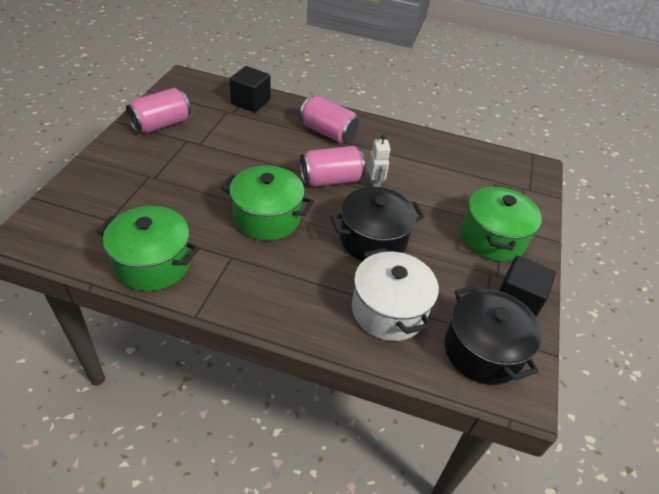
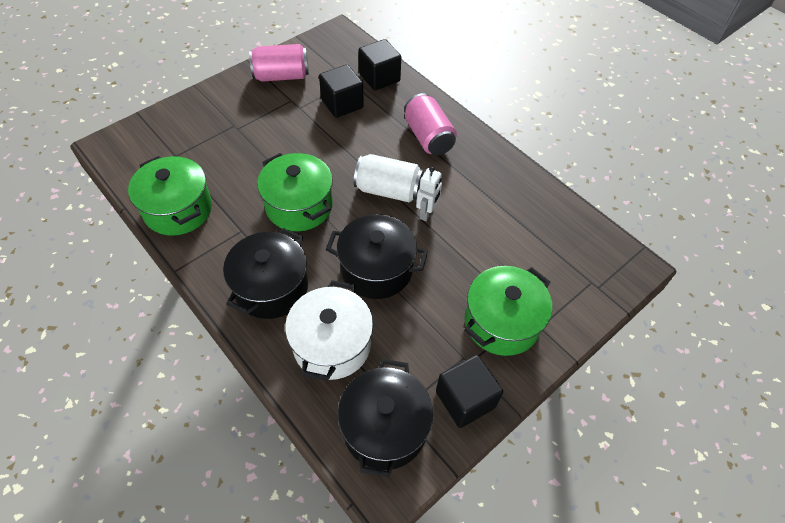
camera: 35 degrees right, 10 degrees up
pink can [300,146,366,187] -> white can [354,154,424,203]
none -> black pot [223,228,308,319]
none -> black cube [319,64,364,118]

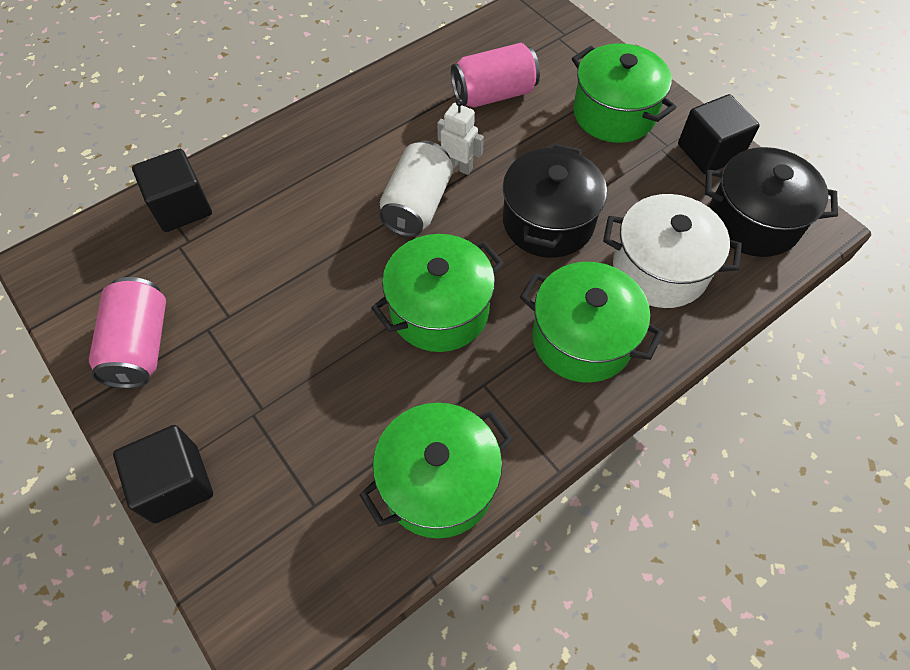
camera: 85 degrees left, 5 degrees up
black pot [223,228,308,319] -> green pot [520,262,664,383]
black cube [319,64,364,118] -> black cube moved to [113,425,213,524]
pink can [404,93,457,155] -> pink can moved to [451,43,540,107]

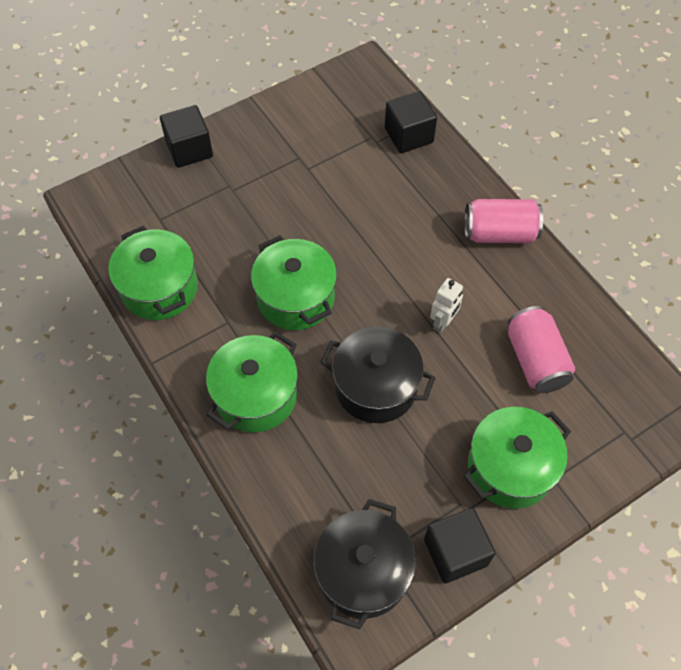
camera: 95 degrees right, 0 degrees up
pink can [89,277,166,388] -> pink can moved to [464,199,543,243]
white can [379,141,453,237] -> none
white pot [603,194,742,308] -> none

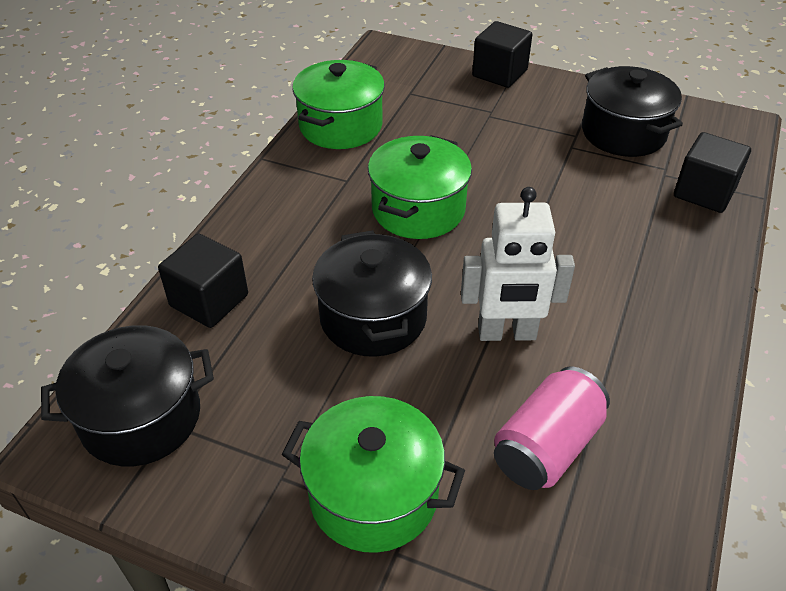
camera: 55 degrees right, 15 degrees down
green pot [206,331,298,433] -> none
black cube [424,508,496,583] -> black cube moved to [158,234,248,328]
white robot [430,278,463,333] -> white robot [461,187,575,341], size x1.71
pink can [464,199,543,243] -> none
none -> black pot [582,66,683,157]

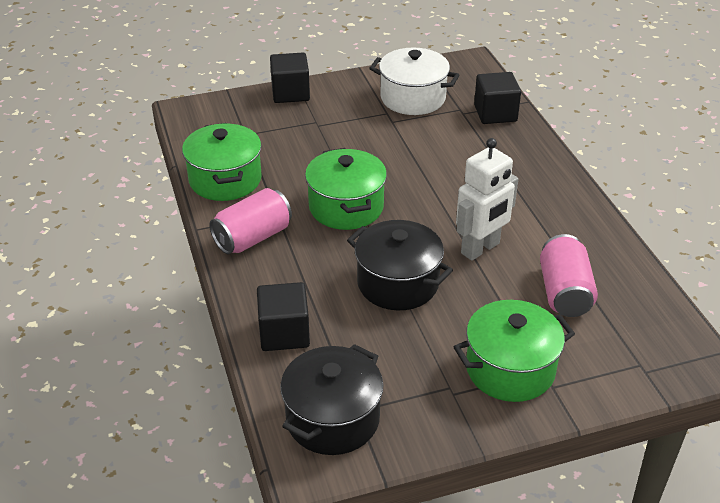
camera: 40 degrees left, 5 degrees down
black pot [582,66,683,157] -> white pot [369,48,459,115]
none -> pink can [209,188,292,254]

